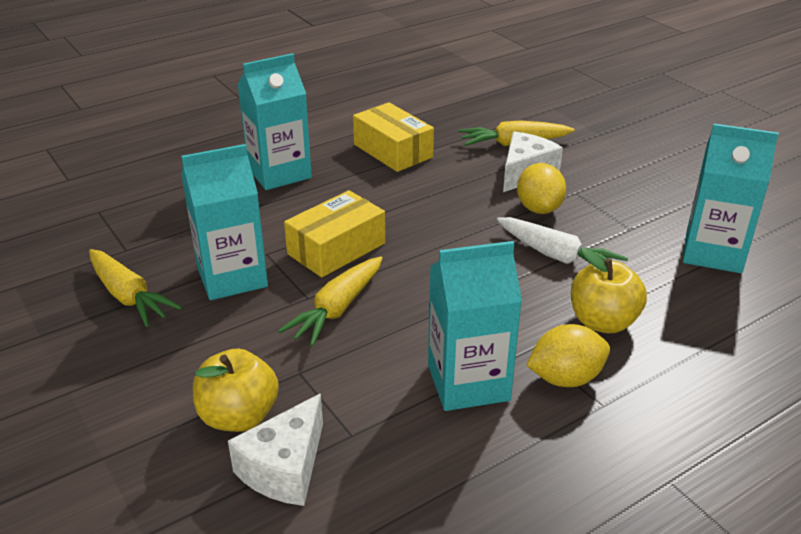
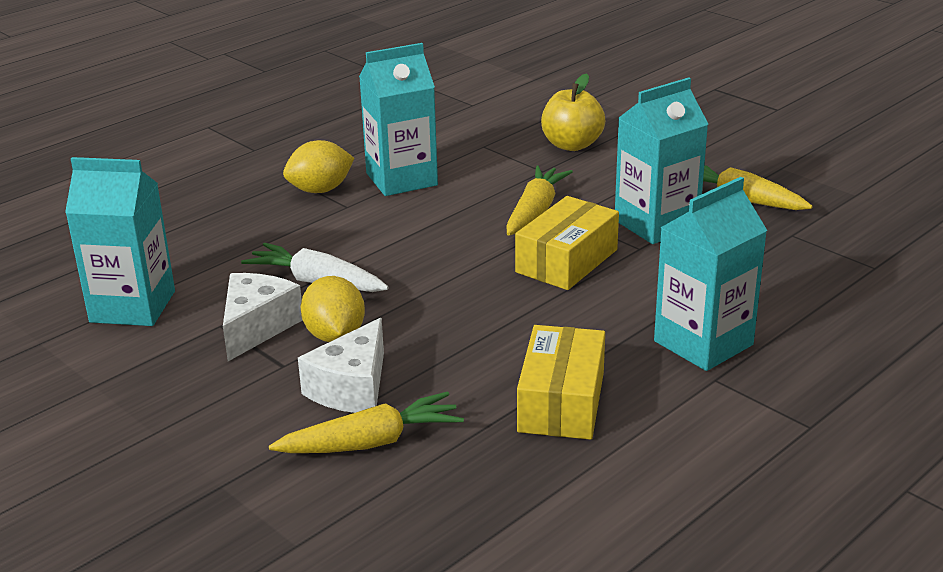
camera: 170 degrees right, 5 degrees down
white cheese [228,394,323,506] -> white cheese moved to [223,273,303,361]
yellow box [353,102,434,172] -> yellow box turned 60 degrees clockwise [517,325,605,440]
yellow apple [571,248,647,333] -> none

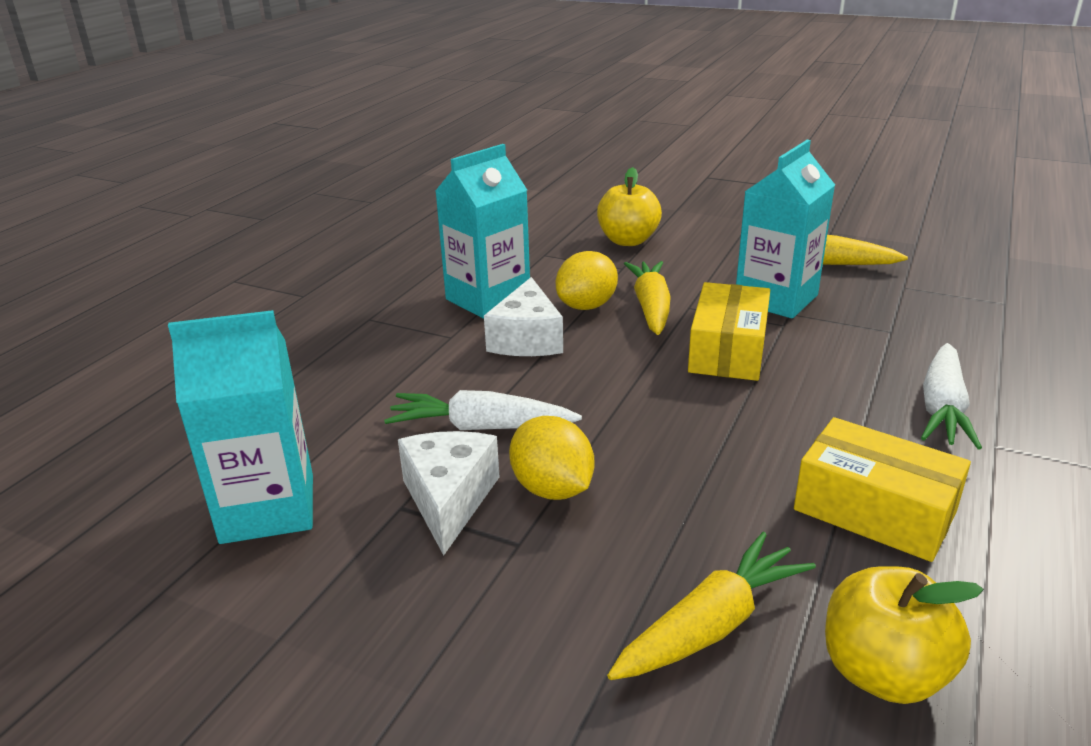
camera: 20 degrees left, 0 degrees up
yellow lemon [283,140,354,193] -> yellow lemon moved to [556,251,618,310]
white cheese [298,318,384,413] -> white cheese moved to [484,277,563,356]
yellow box [517,325,605,440] -> yellow box turned 45 degrees counterclockwise [794,417,971,562]
turquoise carton [654,177,767,371] -> white carrot [921,343,982,450]
none -> yellow apple [825,566,983,704]

